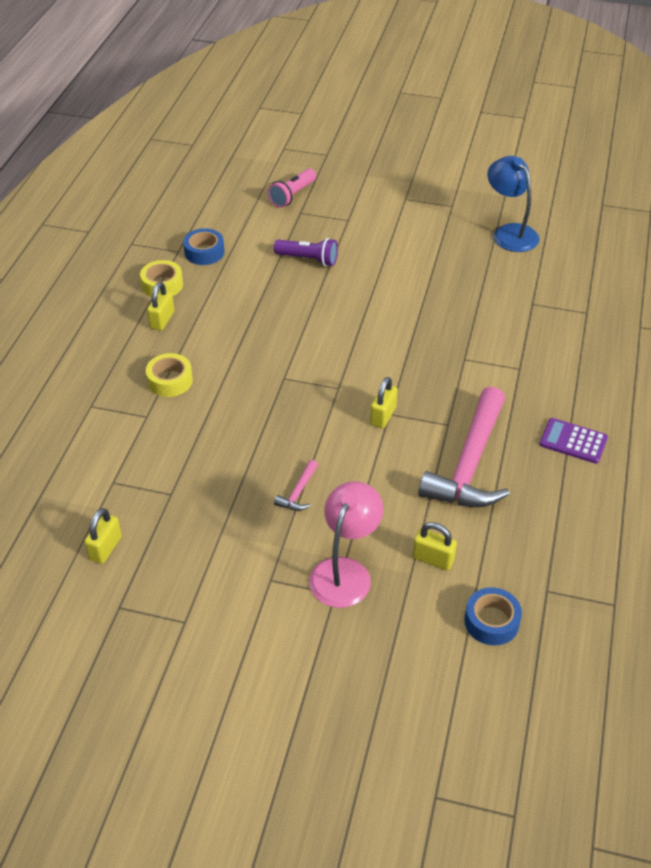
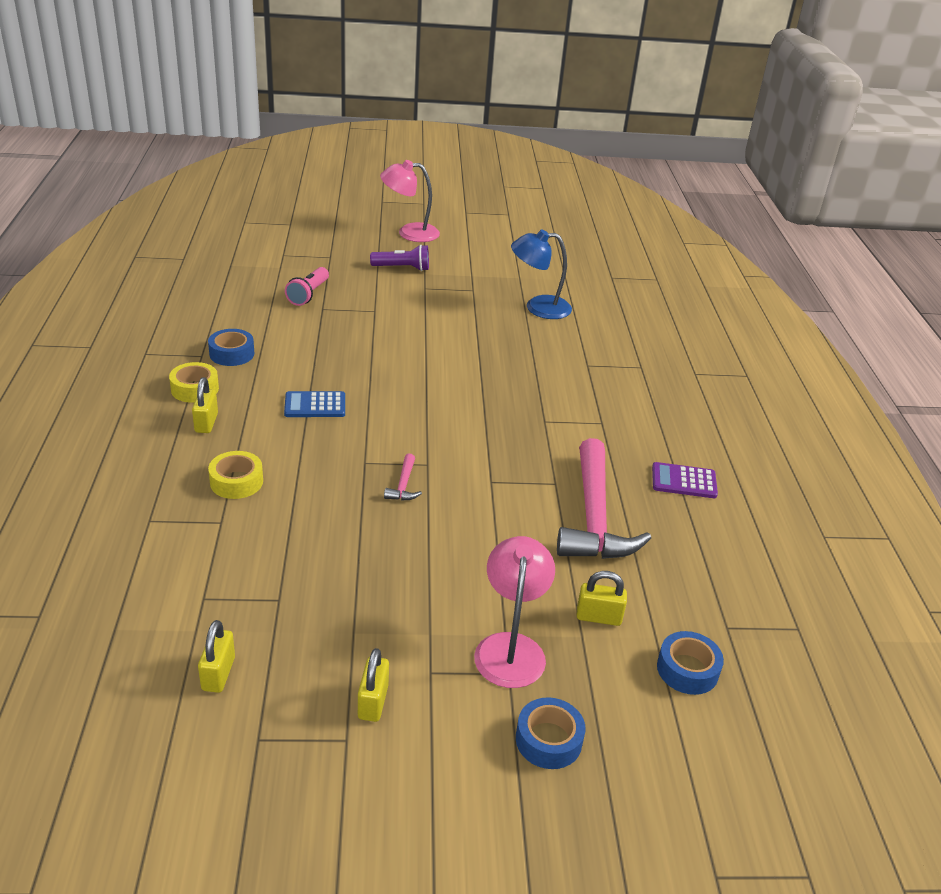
camera: 20 degrees left, 10 degrees down
purple flashlight [274,238,338,266] -> purple flashlight moved to [370,245,429,271]
pink hammer [274,460,318,511] -> pink hammer moved to [384,453,422,501]
yellow padlock [370,377,398,428] -> yellow padlock moved to [358,648,389,722]
blue lamp [487,156,539,252] -> blue lamp turned 45 degrees counterclockwise [511,229,572,319]
none -> blue calculator [284,391,345,417]
none -> pink lamp [380,160,440,242]
none -> blue tape [516,697,586,769]

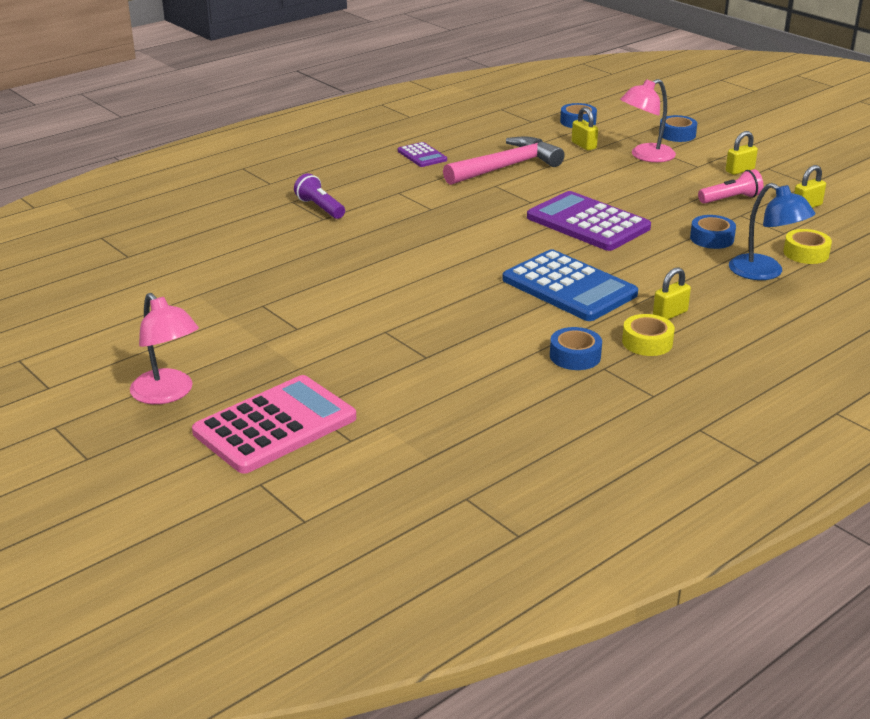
camera: 125 degrees left, 5 degrees down
yellow tape [208,451,263,499] -> yellow tape moved to [783,229,832,264]
blue calculator [284,391,345,417] -> blue calculator [502,249,638,321], size x1.99
pink flashlight [285,267,329,306] -> pink flashlight moved to [698,169,764,204]
purple flashlight [370,245,429,271] -> purple flashlight moved to [294,173,345,219]
pink hammer [384,453,422,501] -> purple calculator [527,191,651,251]
blue lamp [511,229,572,319] -> blue lamp moved to [729,183,815,280]
none -> pink calculator [192,375,356,474]
none -> blue tape [690,215,736,249]

